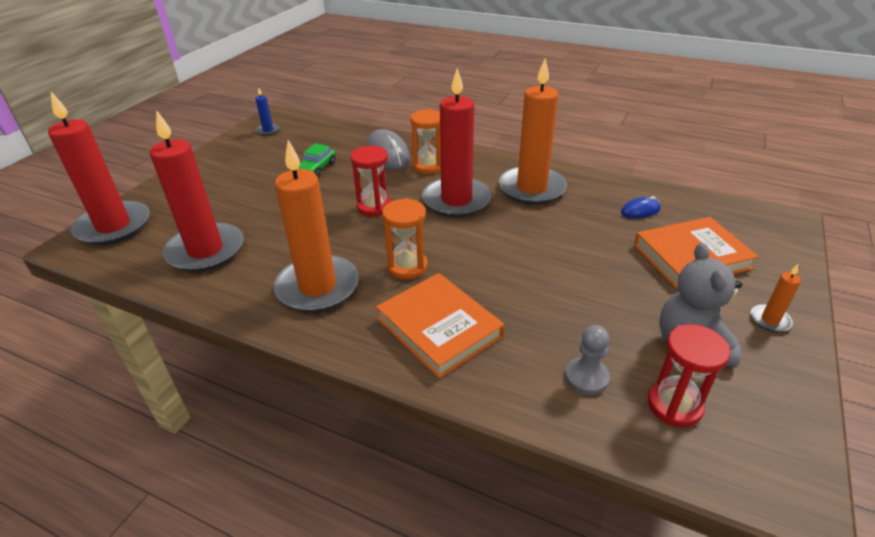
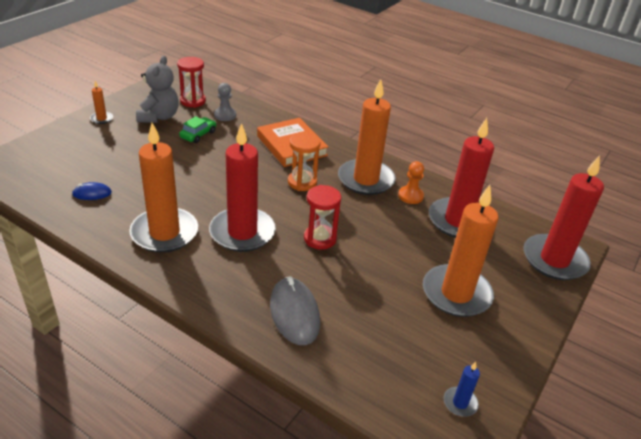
camera: 175 degrees left, 0 degrees up
green car [297,143,335,177] -> green car moved to [179,116,216,143]
orange hourglass [410,109,441,174] -> none
orange book [634,217,759,288] -> none
none -> orange pawn [398,161,424,204]
none -> orange candle [423,185,499,317]

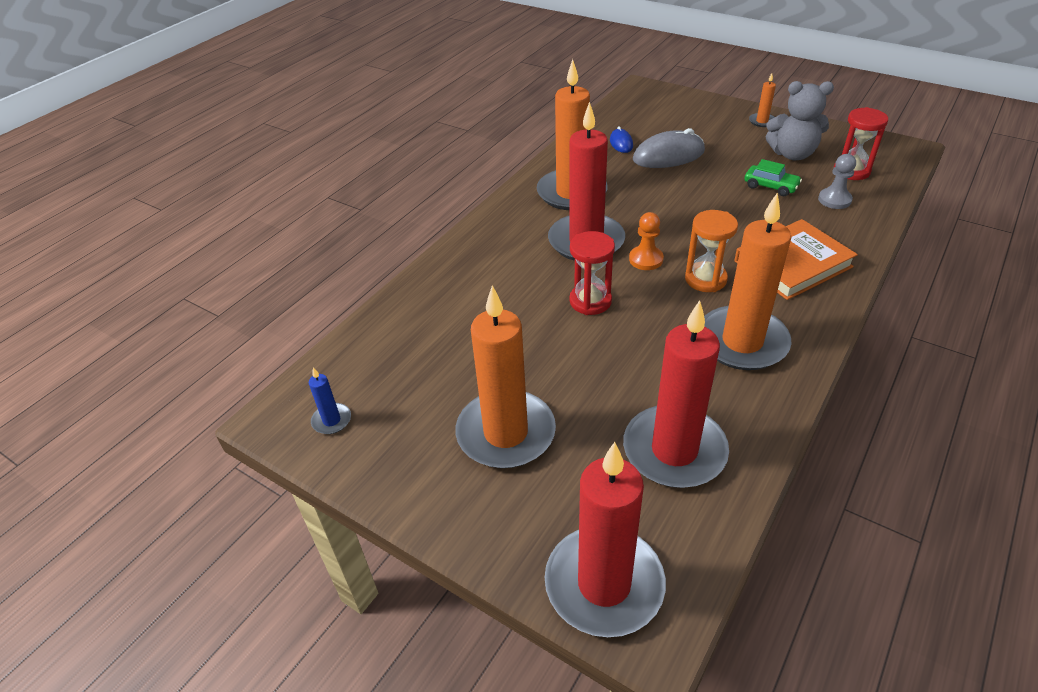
camera: 95 degrees right, 5 degrees up
grey mouse [270,276,320,345] -> grey mouse moved to [633,128,705,168]
orange pawn [398,161,424,204] -> orange pawn moved to [629,212,664,270]

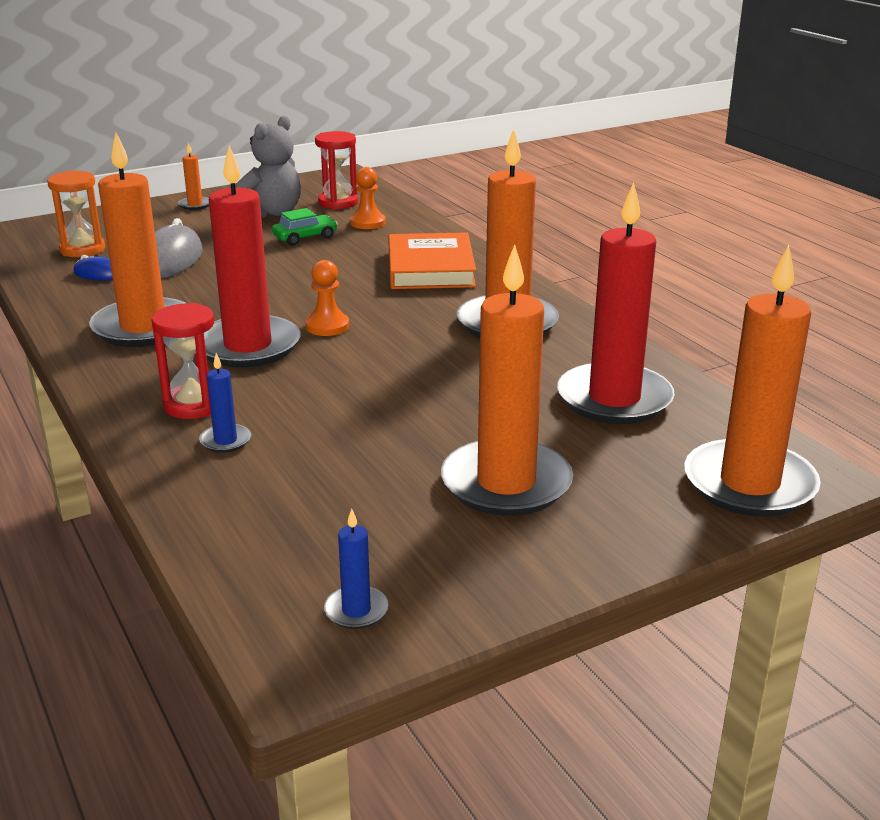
camera: 65 degrees left, 15 degrees down
red candle [544,442,666,637] -> orange candle [685,245,821,517]
red hourglass [570,231,615,315] -> red hourglass moved to [151,303,214,419]
orange hourglass [685,210,738,292] -> orange hourglass moved to [47,171,105,257]
grey pawn [818,154,856,209] -> orange pawn [350,167,386,229]
none -> blue candle [199,353,251,453]

